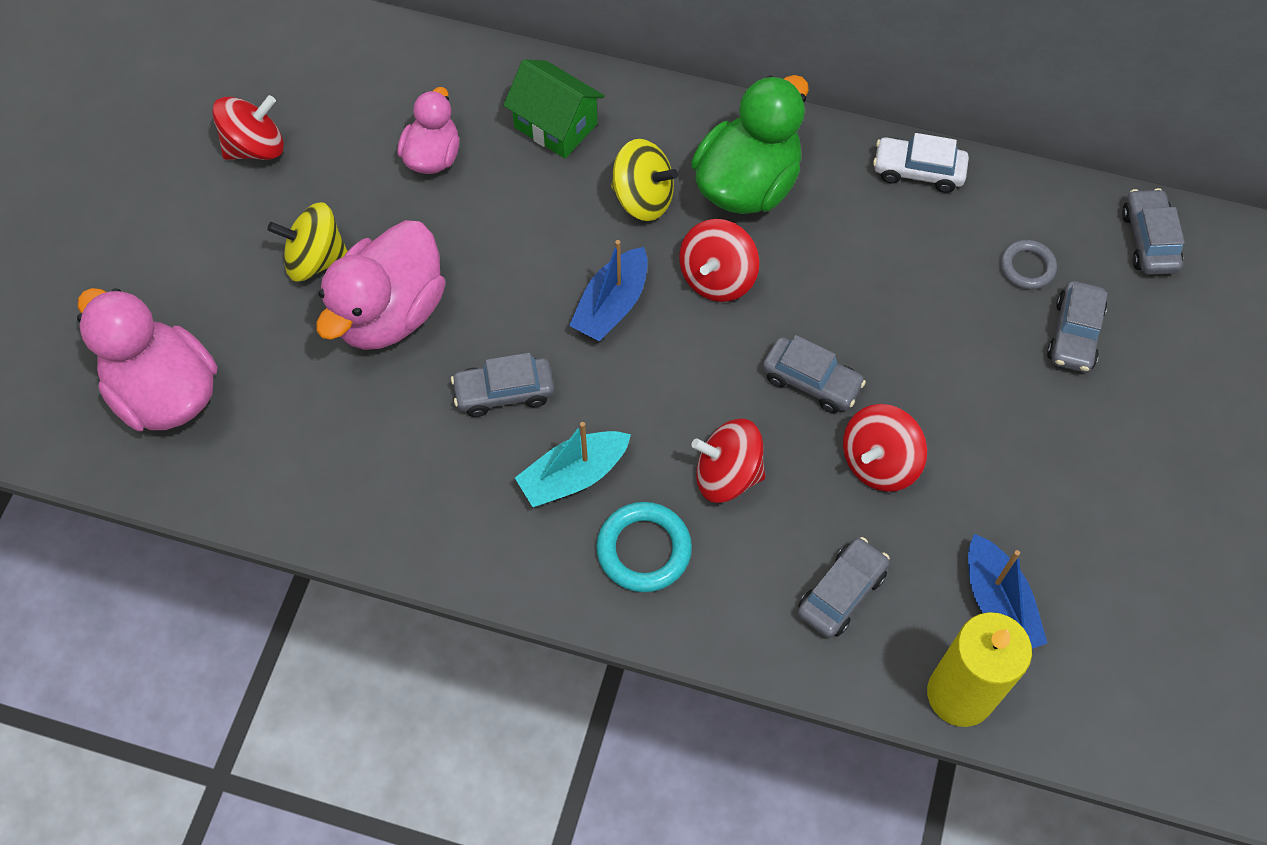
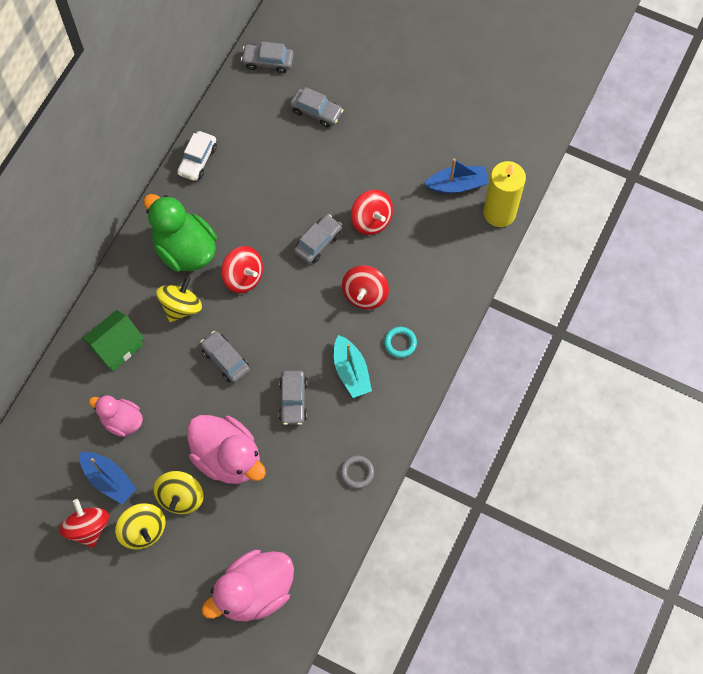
camera: 80 degrees left, 5 degrees up
blue boat [569,240,648,341] -> blue boat moved to [79,452,137,504]
turquoise ring [596,502,692,592] -> turquoise ring [384,327,417,358], size x0.65
grey car [798,537,890,638] -> grey car moved to [200,331,250,383]
grey ring [1000,240,1057,290] -> grey ring moved to [340,455,374,489]
none -> yellow spinning top [115,503,166,549]

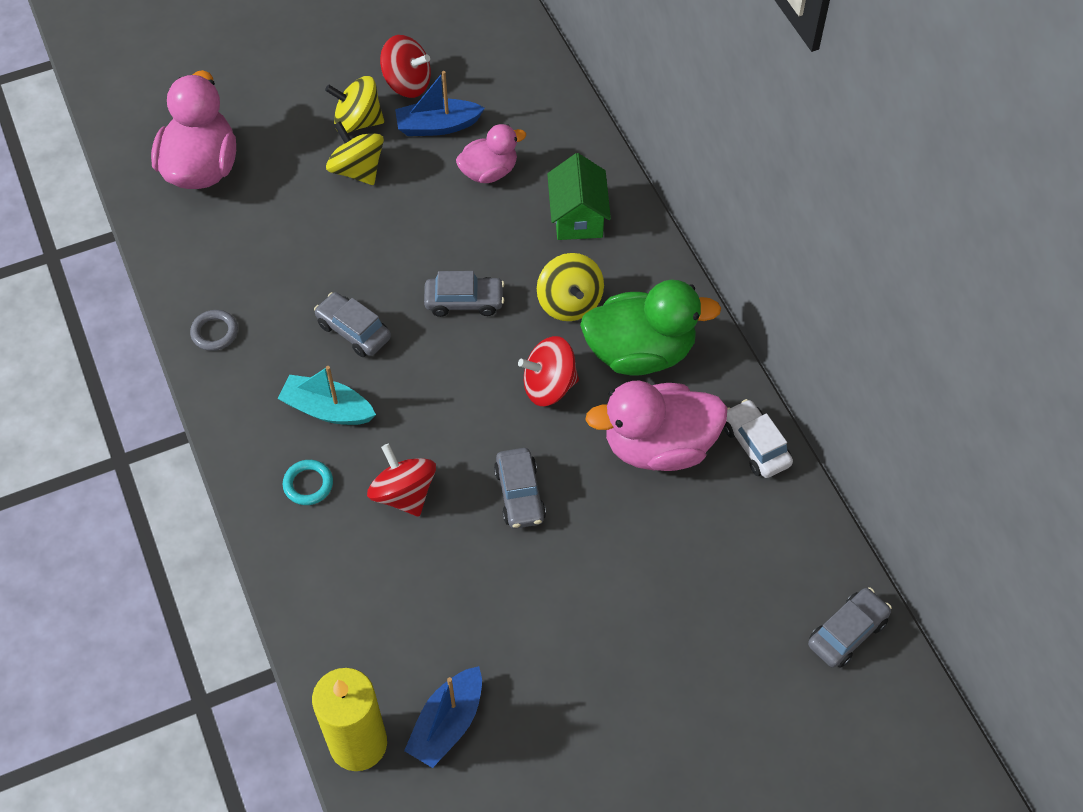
camera: 130 degrees right, 10 degrees down
pink duck [187,415,266,484] -> pink duck moved to [585,381,727,471]
grey car [290,87,343,127] -> none
red spinning top [351,190,393,235] -> none

